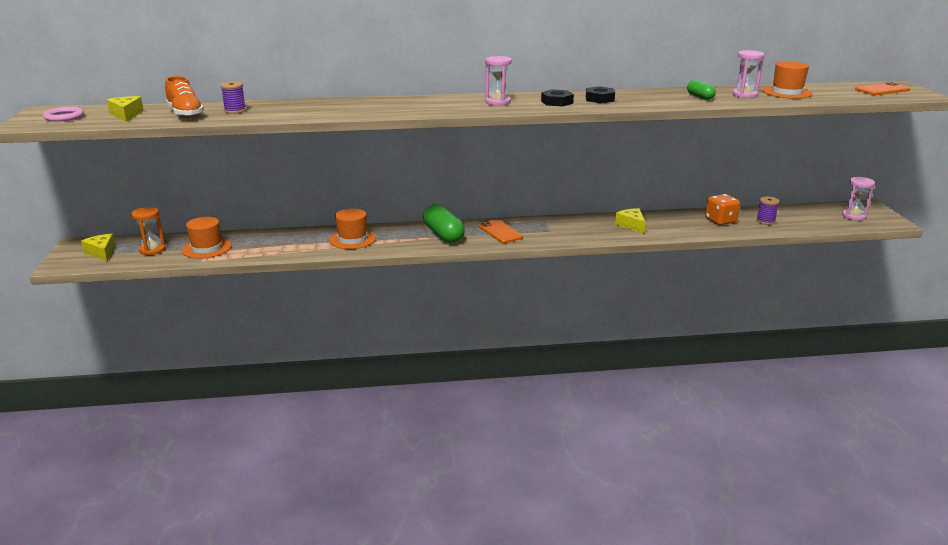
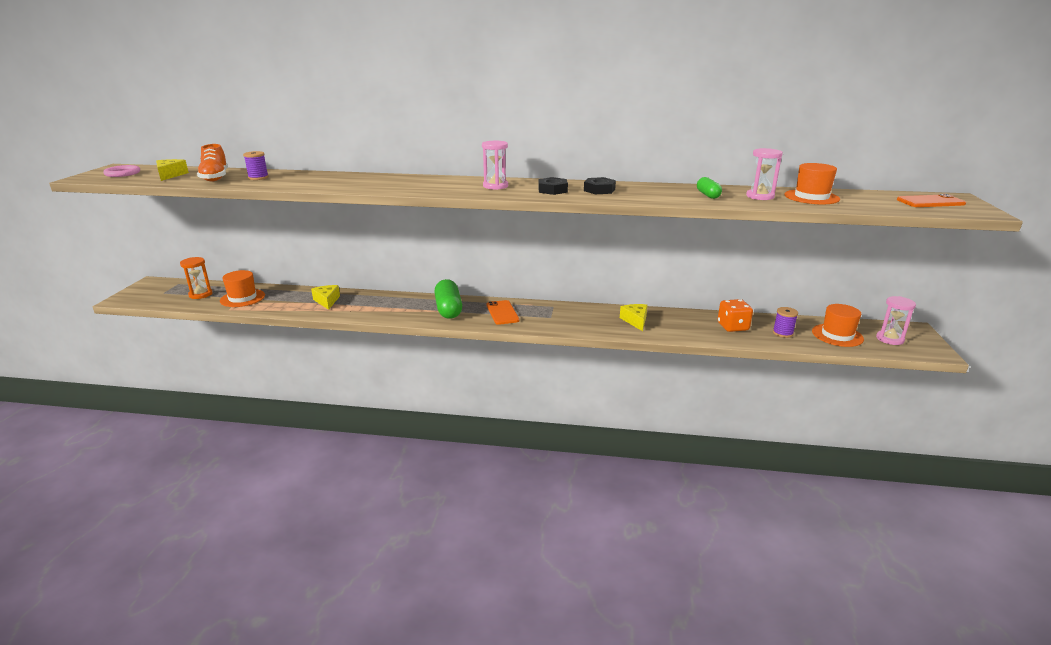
camera: 15 degrees right, 0 degrees up
yellow cheese [81,234,115,261] -> yellow cheese moved to [311,285,340,310]
orange hat [329,209,376,249] -> orange hat moved to [812,304,864,347]

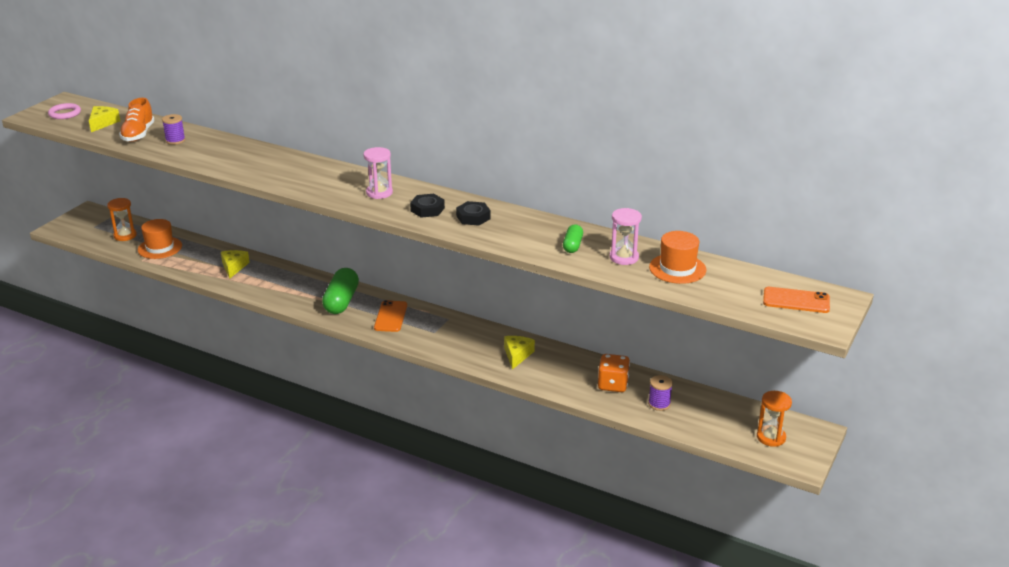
camera: 20 degrees right, 5 degrees up
orange hat [812,304,864,347] -> none
pink hourglass [876,296,916,345] -> orange hourglass [757,391,792,447]

